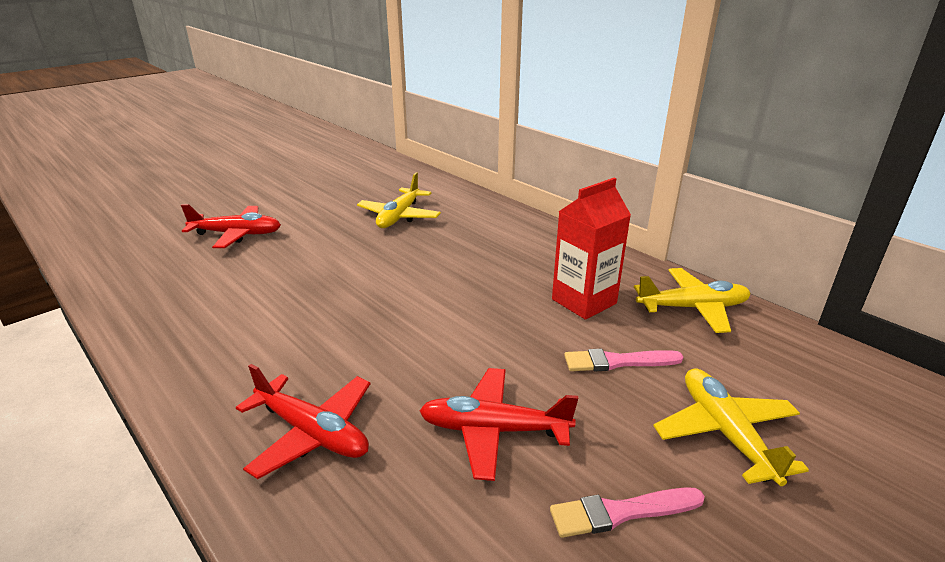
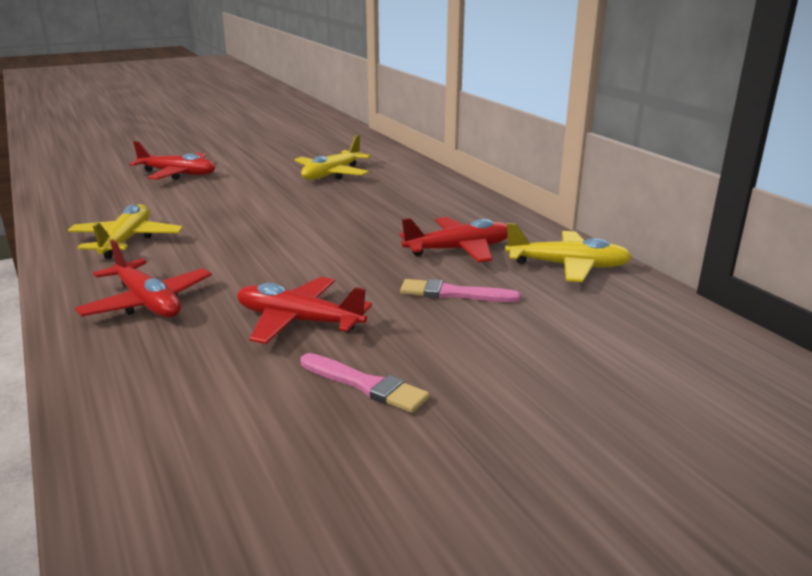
camera: 15 degrees right, 5 degrees down
pink brush [550,487,705,538] -> pink brush turned 150 degrees counterclockwise [300,353,430,413]
red carton [552,178,631,320] -> red plane [400,217,508,263]
yellow plane [653,369,809,486] -> yellow plane moved to [68,204,183,259]

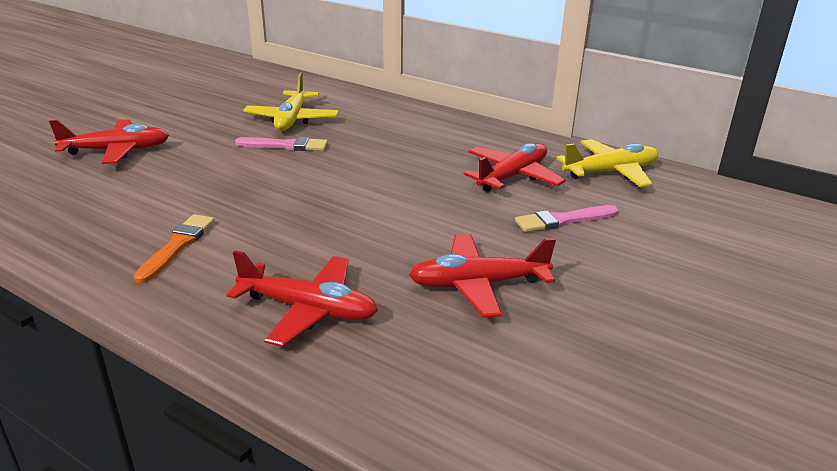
camera: 30 degrees left, 5 degrees up
yellow plane [68,204,183,259] -> orange brush [134,214,215,283]
pink brush [300,353,430,413] -> pink brush moved to [235,137,328,151]

